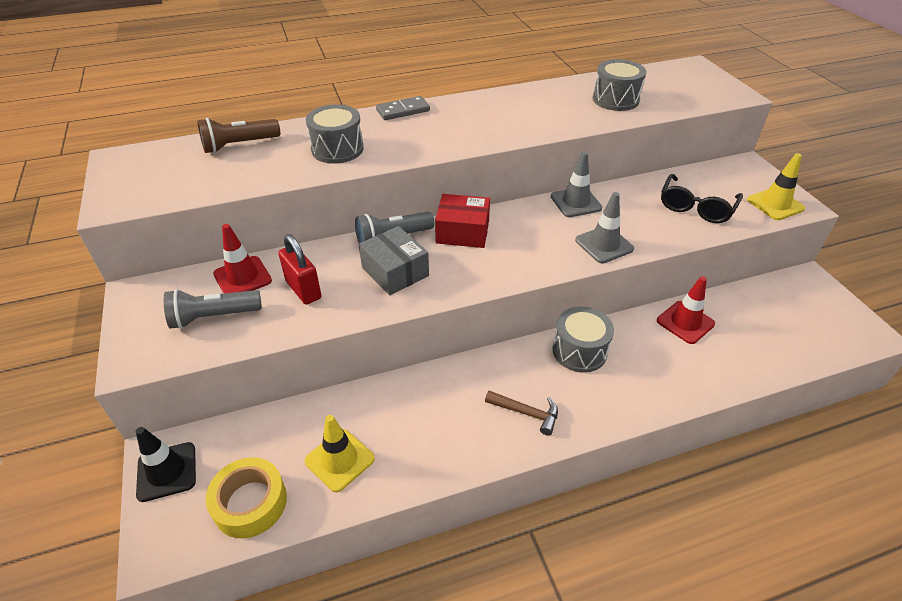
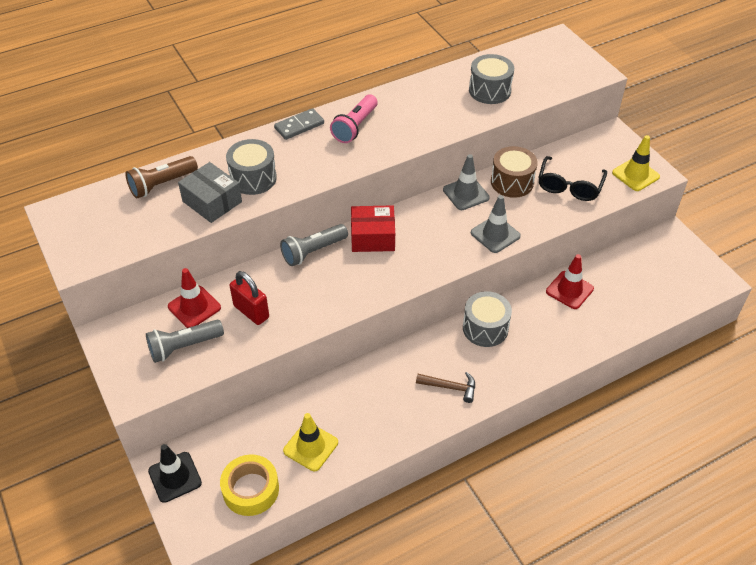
camera: 10 degrees left, 5 degrees up
grey box [359,226,429,295] -> grey box moved to [178,162,242,223]
none -> pink flashlight [330,94,378,143]
none -> brown drum [491,146,538,198]

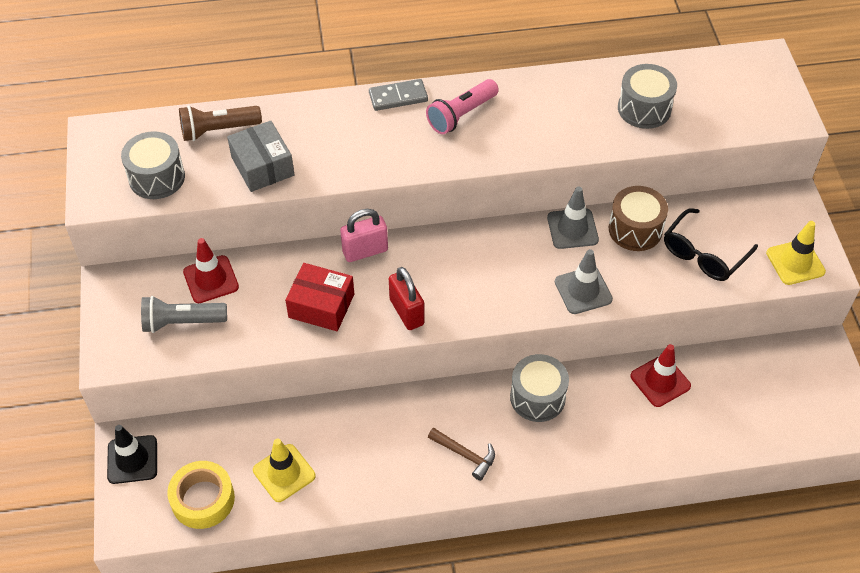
camera: 20 degrees right, 5 degrees up
grey drum [226,139,277,195] -> grey drum moved to [121,131,185,199]
red padlock [229,271,269,325] -> red padlock moved to [389,267,425,330]
grey flashlight [280,224,348,266] -> pink padlock [340,209,388,262]
red box [351,205,395,252] -> red box moved to [285,263,354,331]

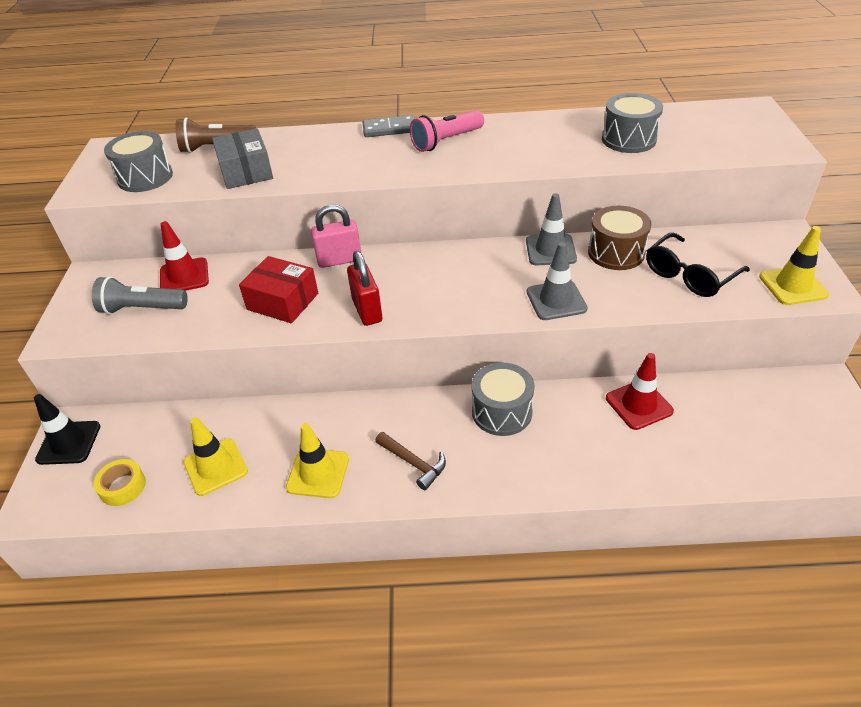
camera: 10 degrees right, 10 degrees down
yellow tape [167,461,235,529] -> yellow tape [93,459,146,506], size x0.65
none -> yellow traffic cone [286,423,349,498]

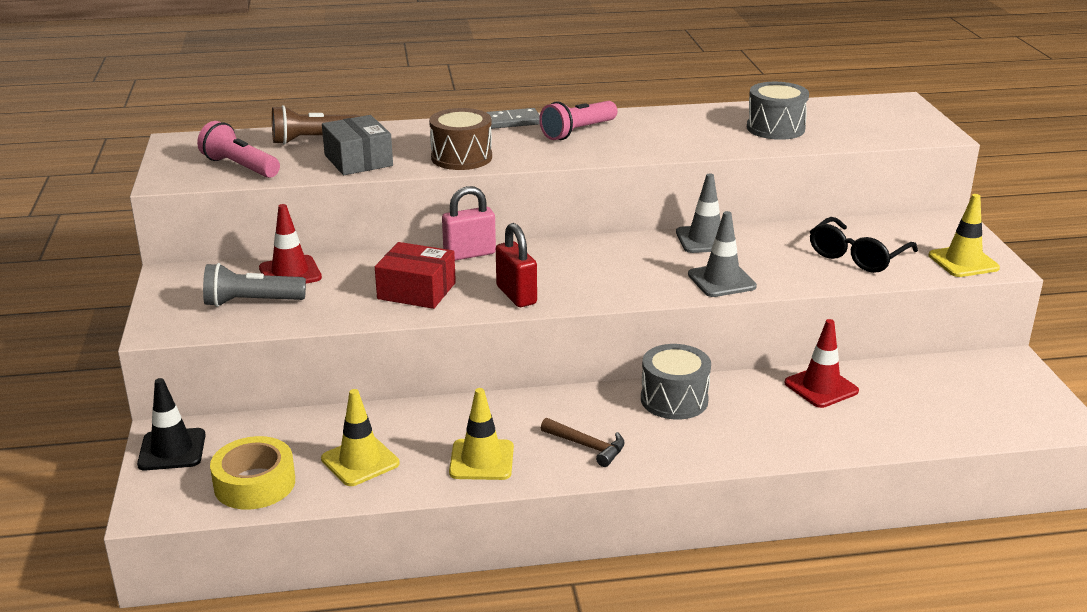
camera: 10 degrees left, 15 degrees down
yellow tape [93,459,146,506] -> yellow tape [210,436,295,510], size x1.54
grey drum [104,131,173,192] -> pink flashlight [197,121,280,178]
brown drum [588,206,651,270] -> brown drum moved to [429,108,492,170]

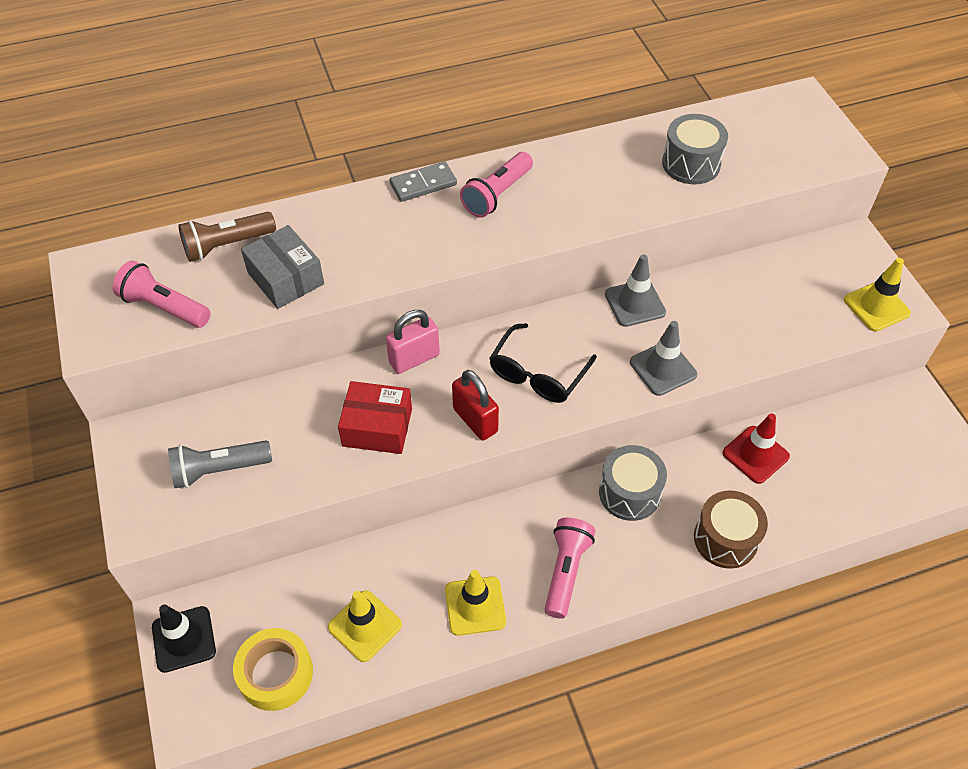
camera: 10 degrees left, 25 degrees up
red traffic cone [259,204,322,284] -> none
brown drum [429,108,492,170] -> brown drum moved to [694,490,768,569]
brown hammer [541,418,625,467] -> pink flashlight [545,518,595,619]
black glasses [810,217,918,273] -> black glasses moved to [489,323,597,403]

